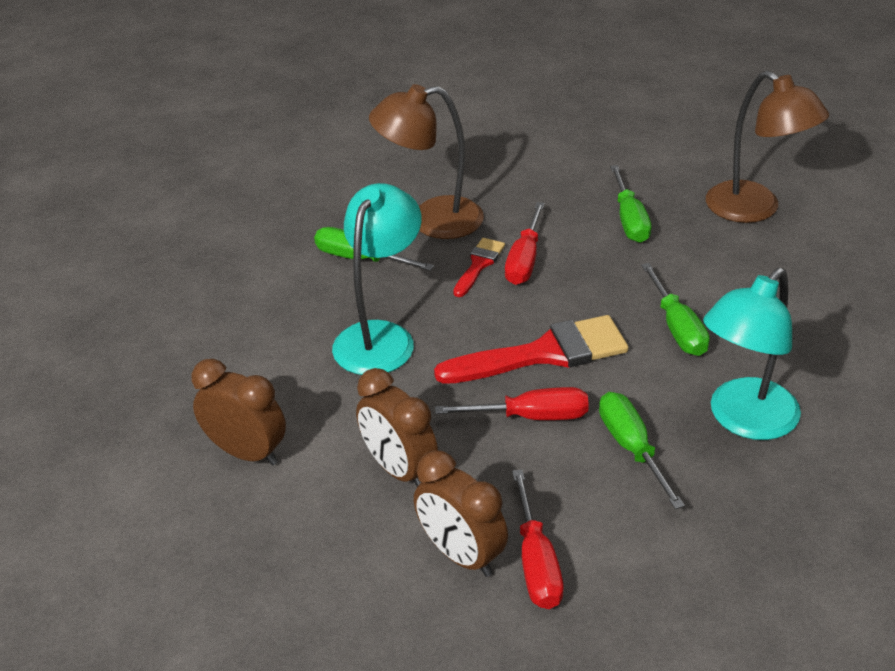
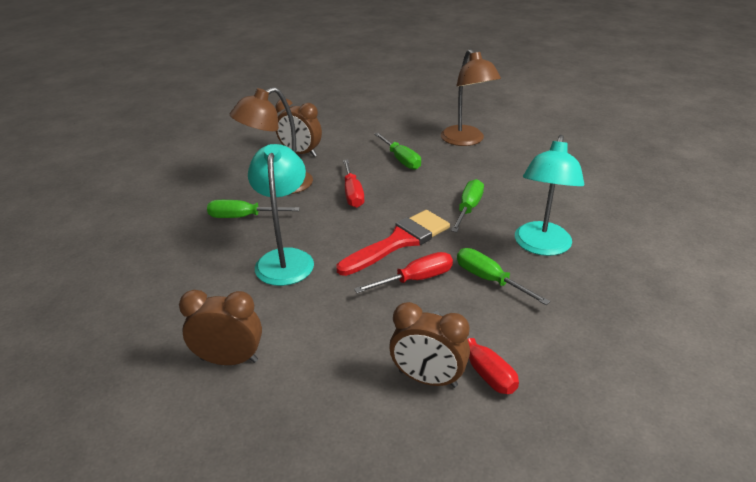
camera: 25 degrees left, 5 degrees down
brown clock [356,368,438,487] -> brown clock moved to [275,99,322,157]
red brush [453,238,505,297] -> none
green screwdriver [641,263,710,356] -> green screwdriver turned 120 degrees counterclockwise [451,179,484,232]
brown lamp [706,71,829,223] -> brown lamp turned 45 degrees clockwise [441,49,501,146]

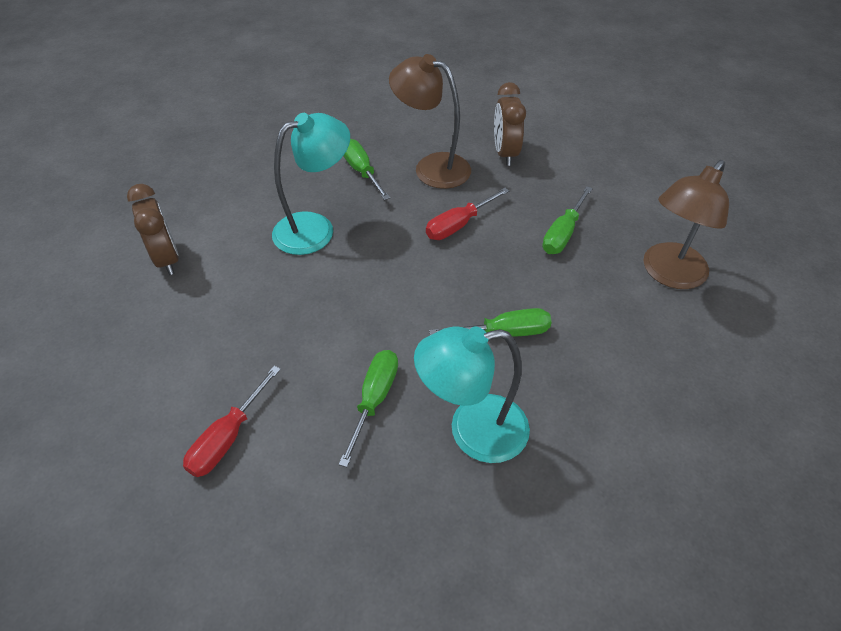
camera: 60 degrees right, 15 degrees up
red brush [336,210,450,276] -> none
red screwdriver [354,252,453,293] -> none
brown clock [389,302,470,388] -> none

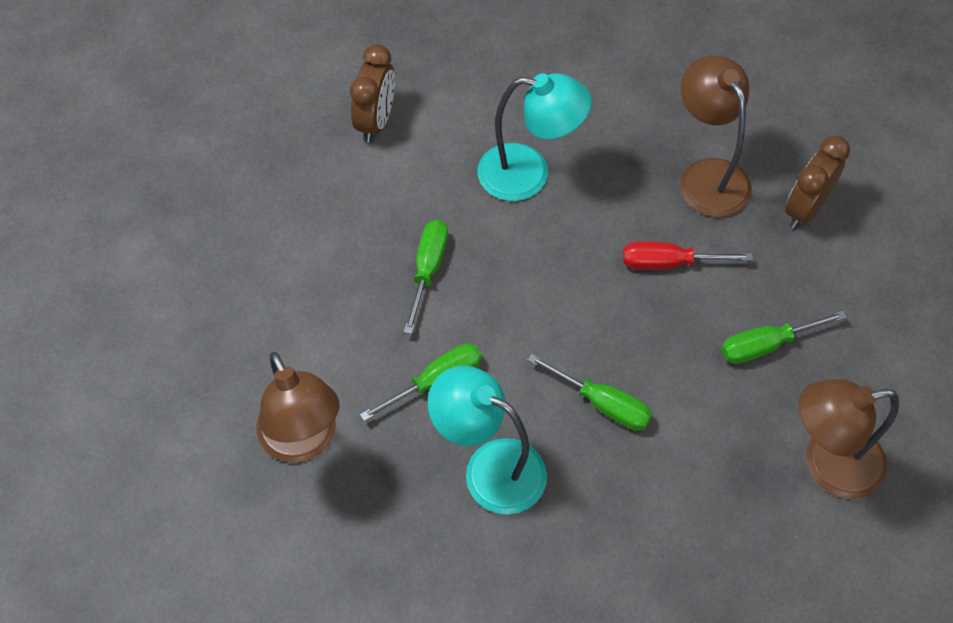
camera: 40 degrees right, 10 degrees up
red screwdriver [183,366,281,477] -> none
green screwdriver [343,139,390,200] -> green screwdriver moved to [404,220,448,334]
none -> brown lamp [257,352,339,463]

